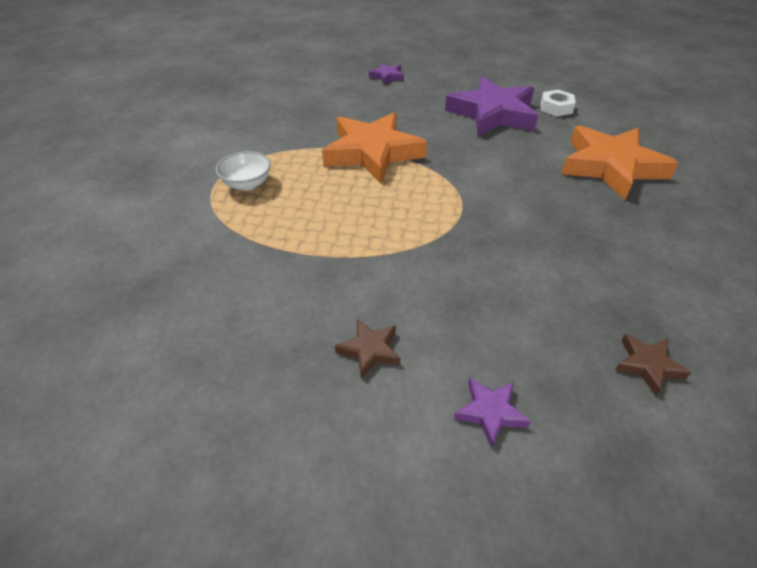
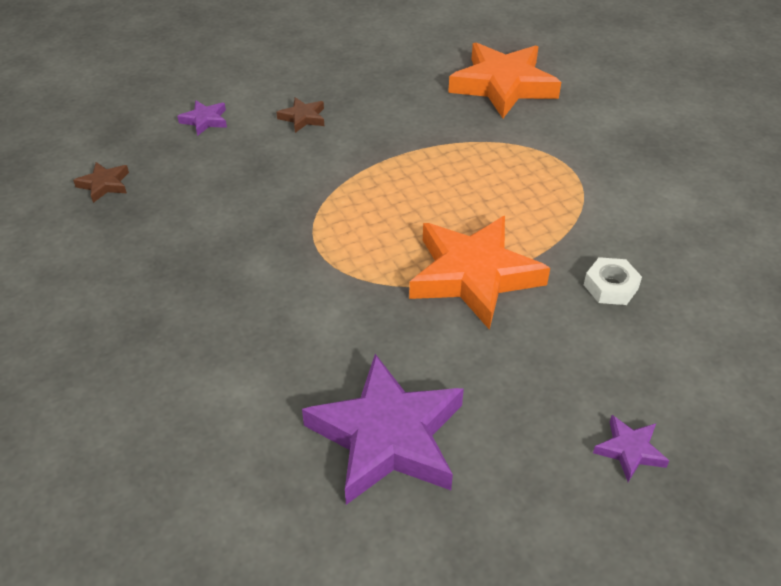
camera: 145 degrees right, 0 degrees up
white bowl [216,151,271,191] -> none
white nut [541,90,576,117] -> white nut moved to [584,257,642,305]
orange star [561,125,678,200] -> orange star moved to [448,42,561,118]

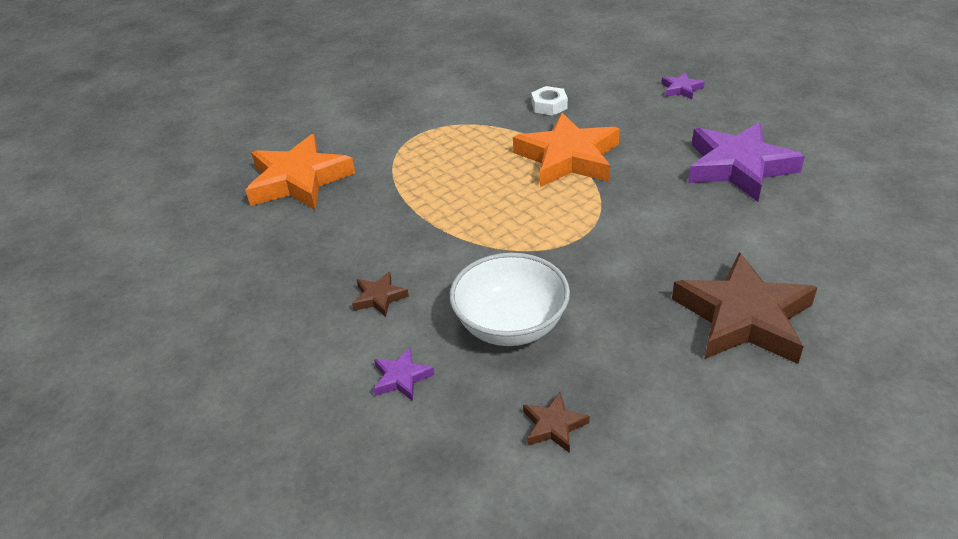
camera: 100 degrees left, 5 degrees down
none -> white bowl [450,253,570,346]
none -> brown star [672,252,817,364]

